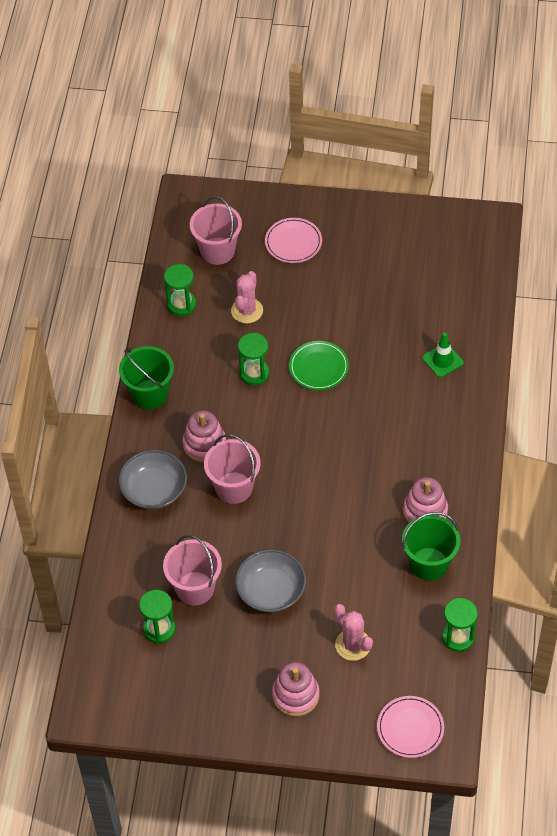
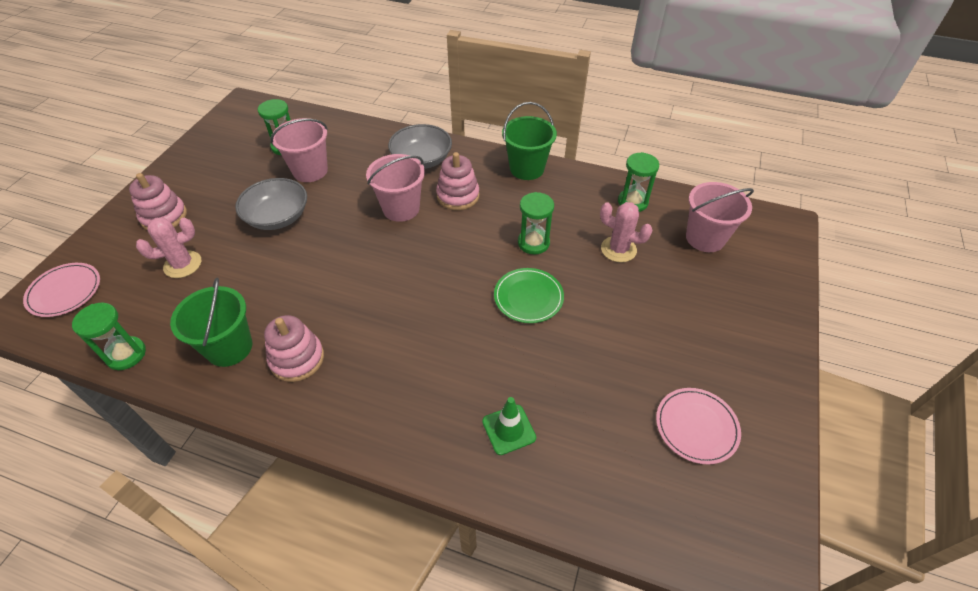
camera: 100 degrees right, 5 degrees down
pink plate [265,218,322,263] -> pink plate moved to [656,388,741,465]

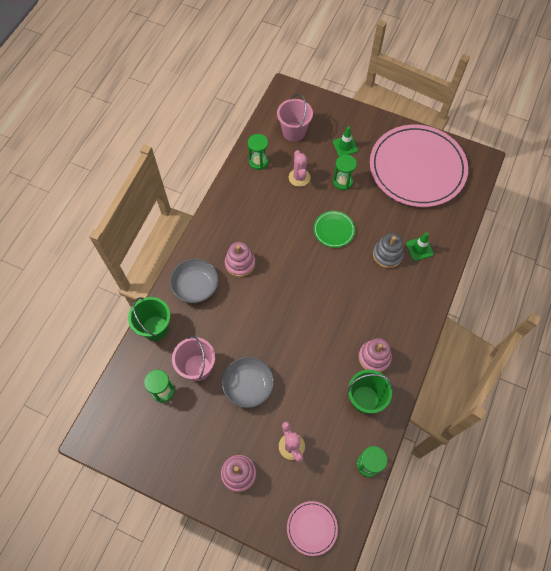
camera: 85 degrees left, 15 degrees up
pink bucket [366,154,425,222] -> none
green bucket [502,102,557,180] -> green bucket moved to [128,297,170,341]
green hourglass [518,192,554,255] -> green hourglass moved to [333,154,357,190]
pink cactus [600,202,652,262] -> pink cactus turned 45 degrees counterclockwise [289,150,310,187]
pink plate [656,388,741,465] -> pink plate [370,125,468,207], size x2.45
none -> green traffic cone [333,126,358,156]
none -> grey stacking toy [373,233,404,268]

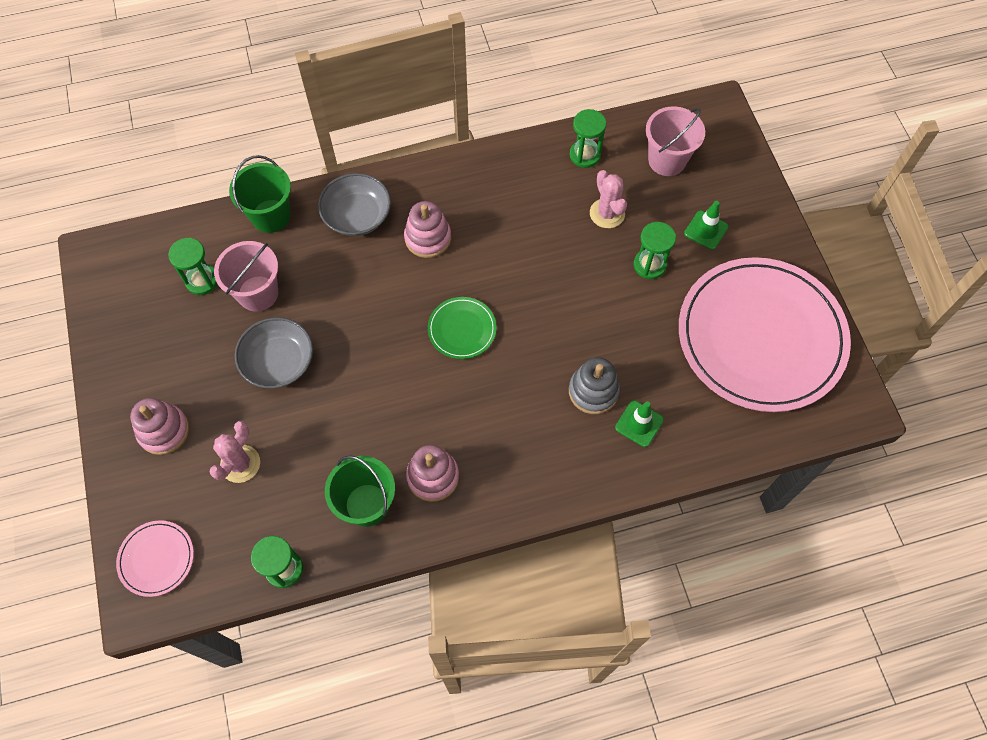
camera: 50 degrees right, 0 degrees up
pink cactus [289,150,310,187] -> pink cactus turned 60 degrees counterclockwise [590,170,627,228]
green plate [313,211,355,248] -> green plate moved to [428,297,497,359]

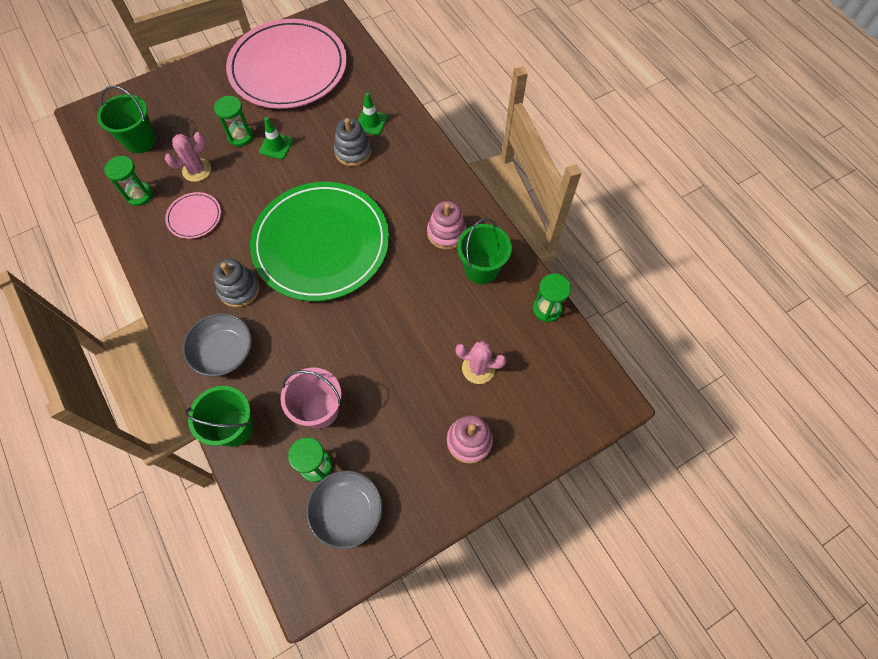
camera: 105 degrees left, 0 degrees up
pink plate [116,520,194,597] -> pink plate moved to [165,192,221,239]
grey bowl [235,317,313,389] -> grey bowl moved to [306,470,382,549]
pink stacking toy [404,201,451,258] -> grey stacking toy [213,259,260,307]
green plate [428,297,497,359] -> green plate [250,182,389,301], size x2.45
pink bucket [646,106,705,176] -> green bucket [97,86,156,153]
green traffic cone [684,201,728,250] -> green traffic cone moved to [259,117,293,160]

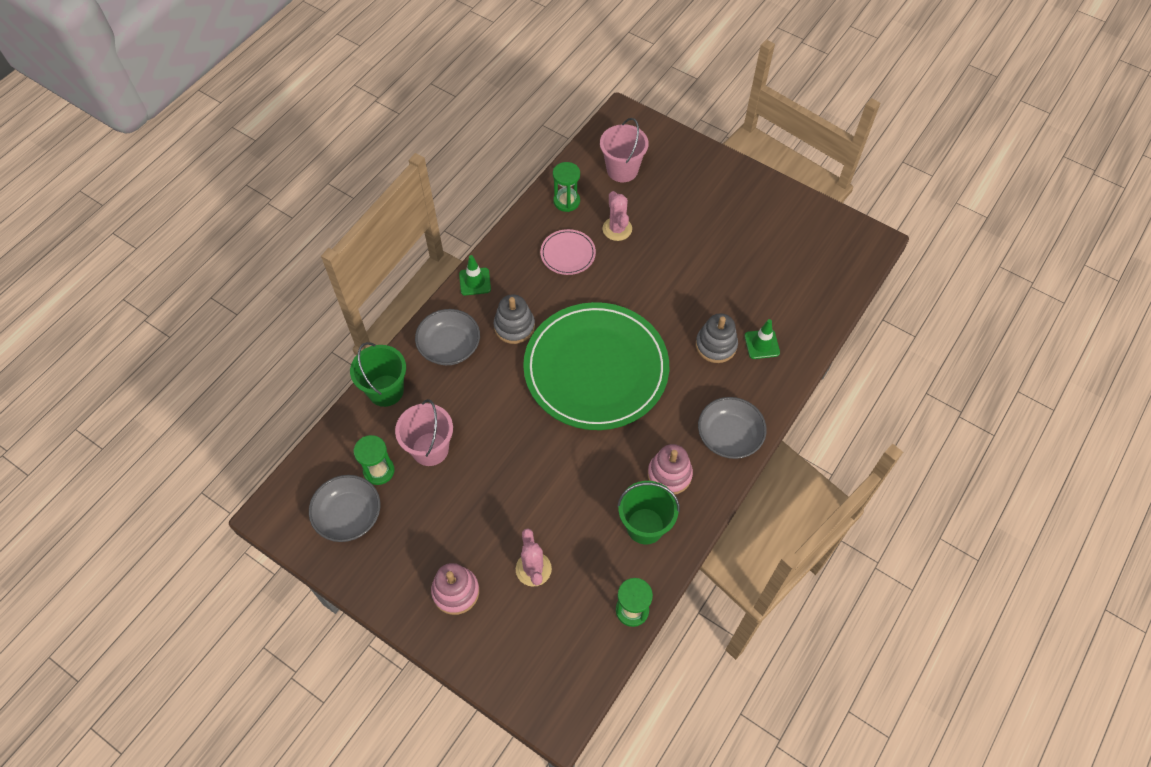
camera: 65 degrees right, 5 degrees down
green bucket [97,86,156,153] -> pink bucket [600,118,649,182]
pink cactus [165,132,211,182] -> pink cactus turned 45 degrees clockwise [602,191,632,241]
green hourglass [214,96,253,146] -> none
pink plate [226,19,347,109] -> none
green traffic cone [259,117,293,160] -> green traffic cone moved to [459,255,491,295]
none -> grey bowl [698,397,767,459]

